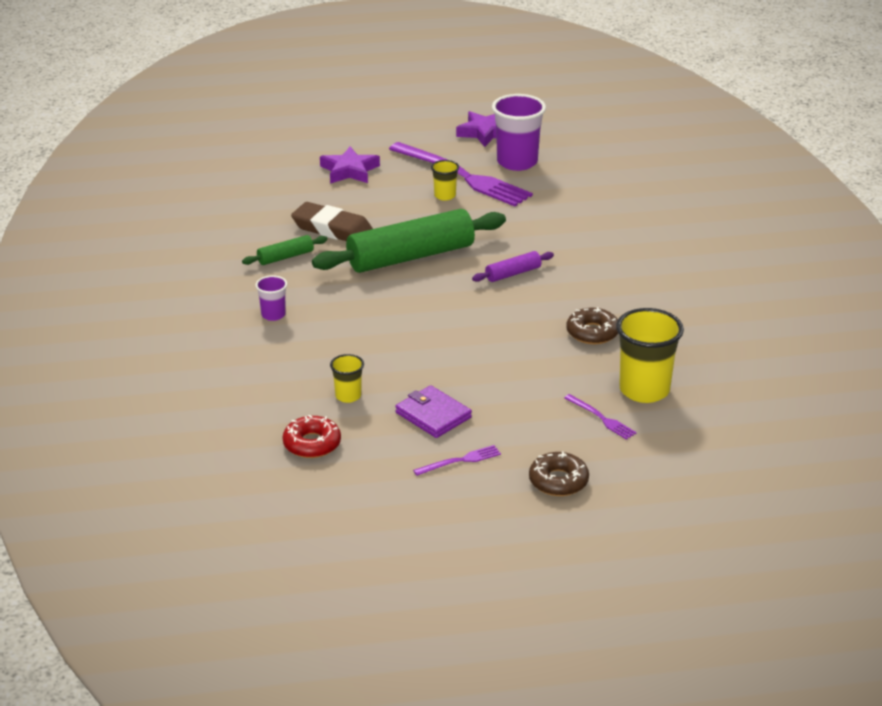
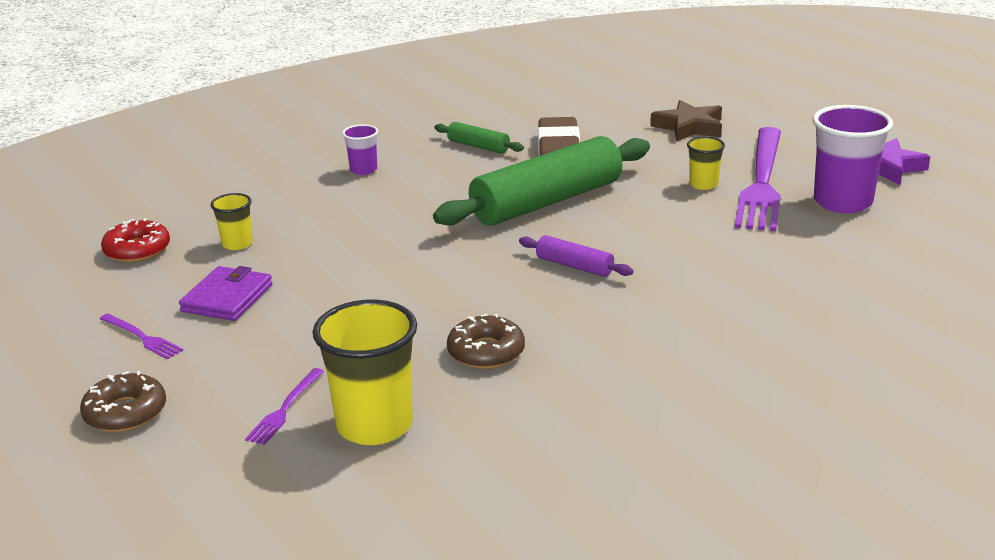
camera: 65 degrees right, 5 degrees down
green rolling pin [312,209,506,273] -> green rolling pin turned 75 degrees counterclockwise [433,136,650,226]
purple star [320,146,380,184] -> brown star [650,100,722,142]

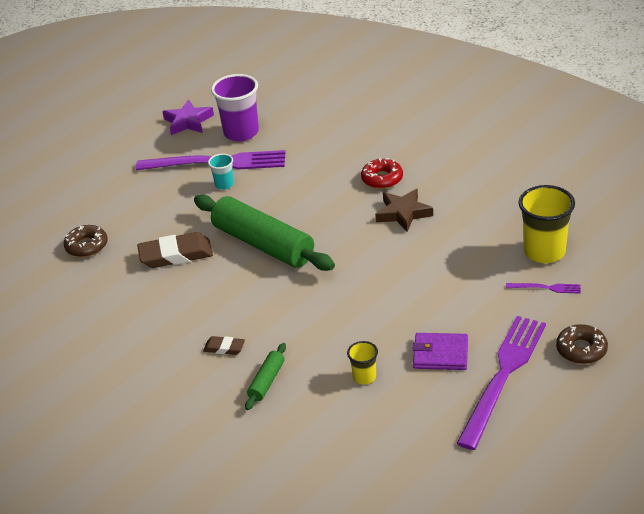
camera: 100 degrees left, 10 degrees up
purple fork [100,314,183,359] -> purple fork [456,316,546,450], size x2.38
red donut [101,218,170,262] -> red donut moved to [361,158,403,189]
purple cup [342,124,378,175] -> brown eraser [203,336,245,355]
green rolling pin [434,122,524,153] -> green rolling pin moved to [245,343,286,410]
brown donut [447,314,525,369] -> brown donut moved to [64,225,108,257]
purple rolling pin [519,235,633,277] -> none
brown star [650,100,722,142] -> brown star moved to [375,189,433,232]
yellow cup [687,137,725,190] -> turquoise cup [208,154,234,190]

